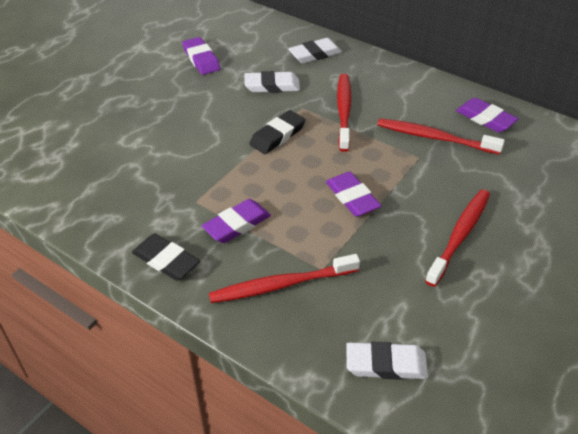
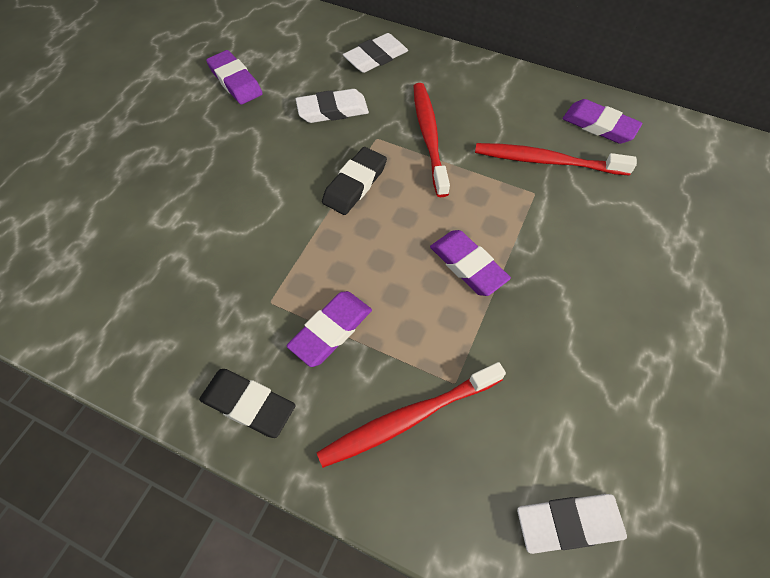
camera: 10 degrees left, 15 degrees up
red toothbrush [425,189,490,287] -> none

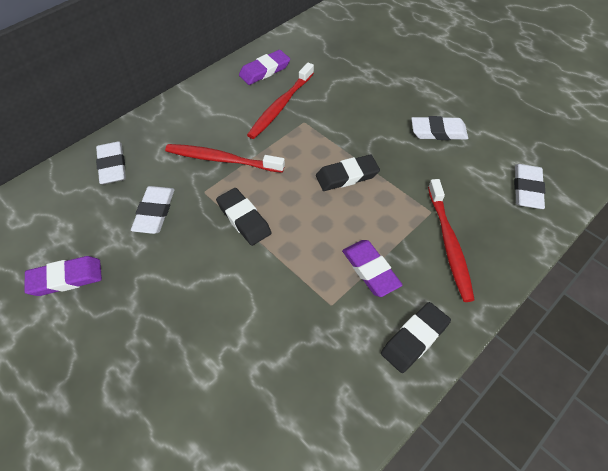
camera: 70 degrees left, 5 degrees down
purple eraser [430,230,511,296] -> black eraser [316,155,380,191]
none -> white eraser [411,116,468,140]

